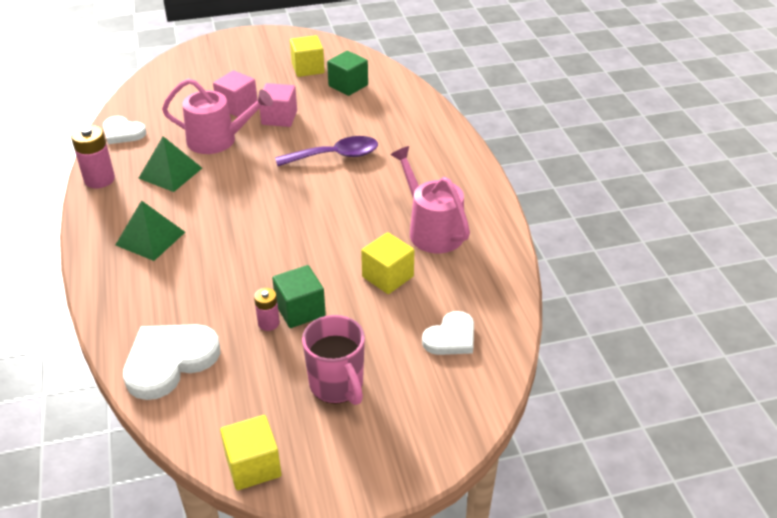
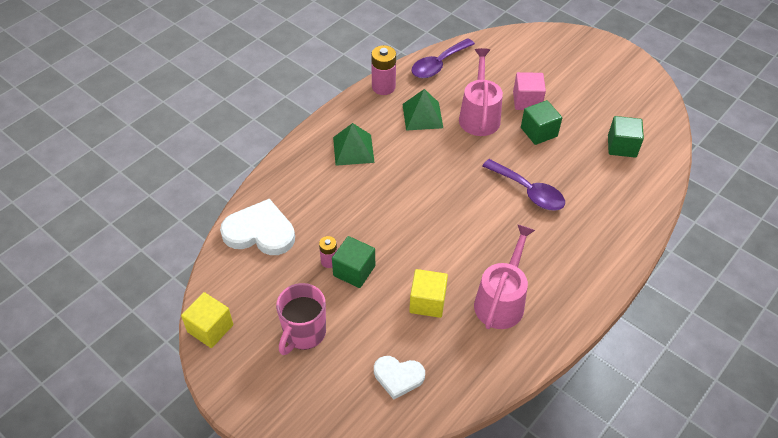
camera: 55 degrees right, 10 degrees up
white heart [103,116,146,144] -> purple spoon [411,38,475,78]
pink watering can [162,78,273,154] -> pink watering can turned 150 degrees counterclockwise [459,48,503,136]
pink cube [259,83,297,127] -> green cube [521,100,562,145]
yellow cube [290,35,325,77] -> none

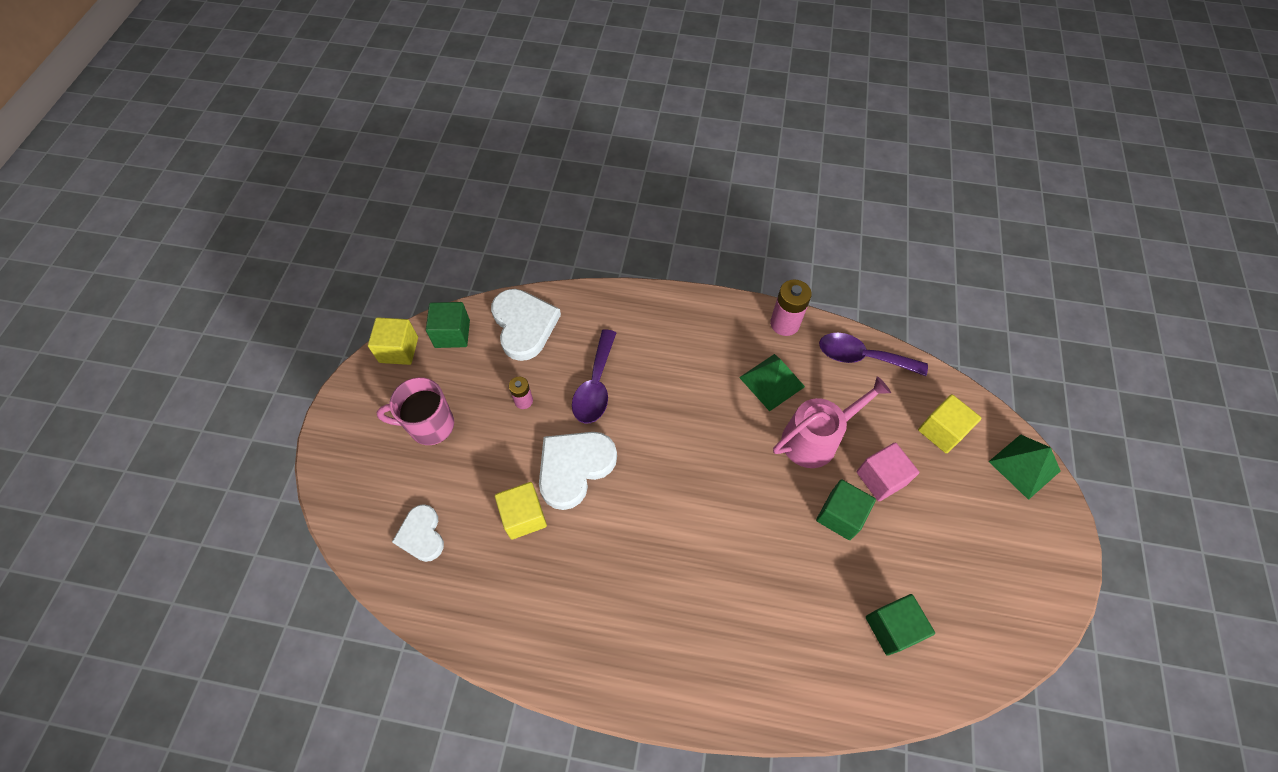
camera: 60 degrees right, 10 degrees up
green cube [332,236,375,288] -> green cube moved to [426,302,470,348]
green pyramid [333,123,375,166] -> green pyramid moved to [989,434,1060,500]
pink watering can [474,224,535,329] -> none
purple spoon [483,159,565,211] -> purple spoon moved to [572,329,616,423]
none -> white heart [539,432,617,510]
none -> yellow cube [918,394,981,453]

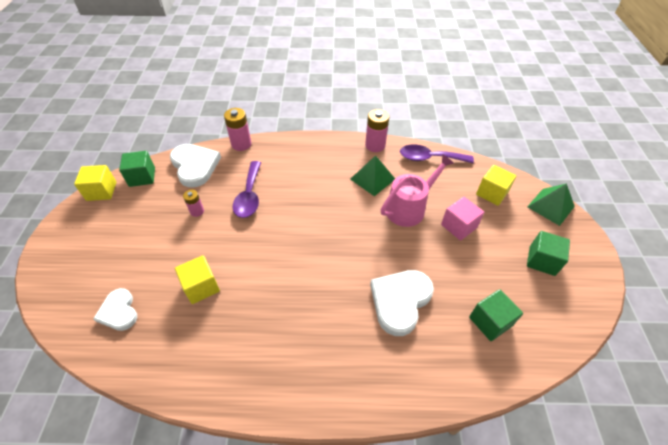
camera: 10 degrees left, 10 degrees down
pink mug [377,377,454,445] -> none
white heart [539,432,617,510] -> white heart moved to [370,270,434,336]
green cube [816,479,876,540] -> green cube moved to [527,231,570,276]
none -> pink battery [224,108,251,151]

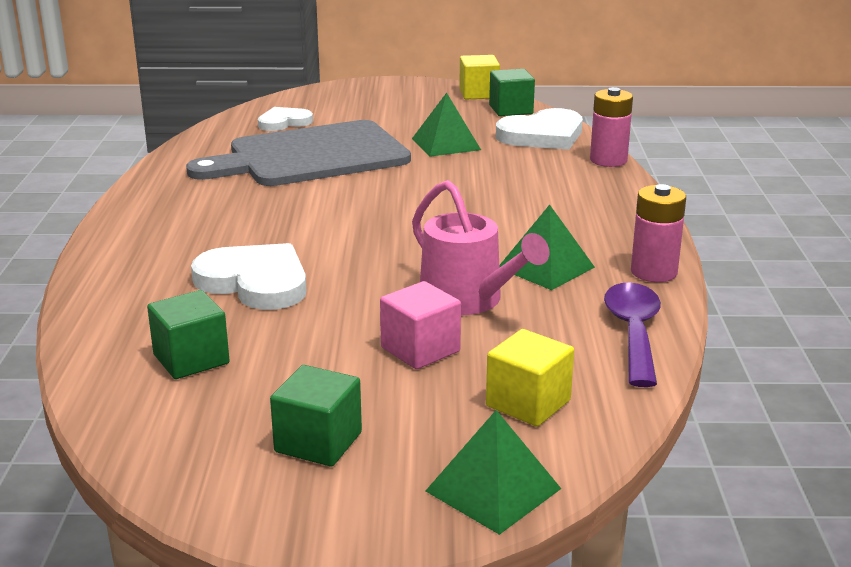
camera: 90 degrees right, 25 degrees down
yellow cube [175,255,220,304] -> grey cutting board [186,120,411,186]
pink battery [183,190,204,217] -> green pyramid [412,93,481,157]
purple spoon [233,161,261,218] -> none

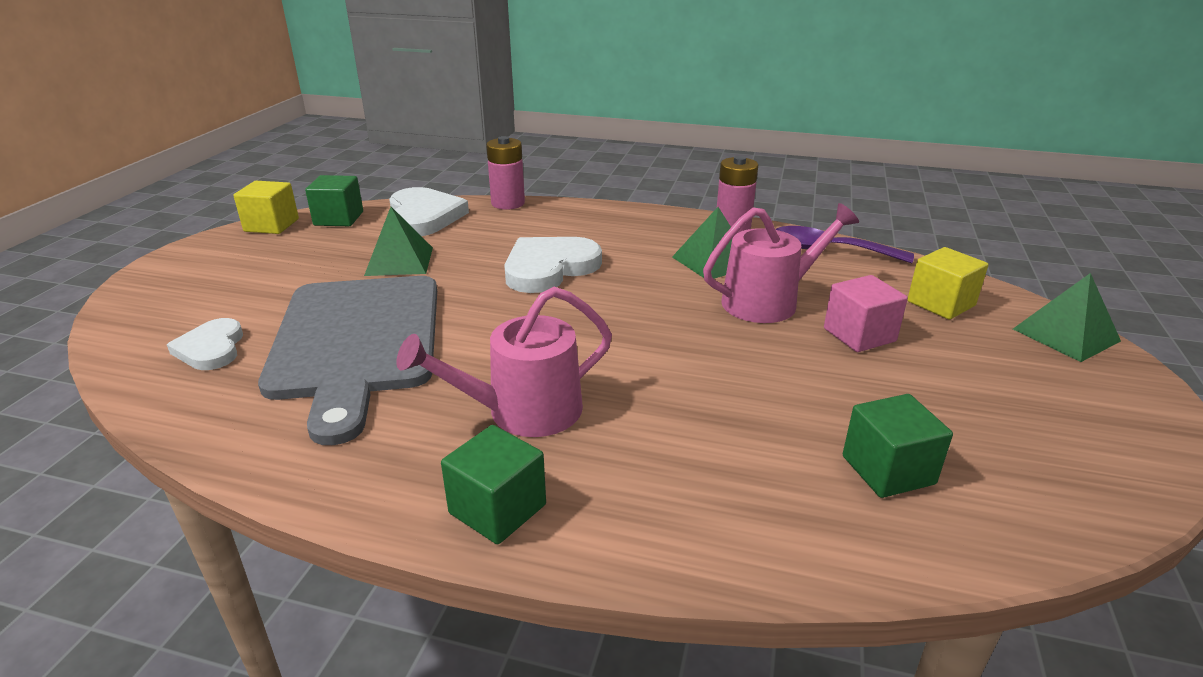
camera: 75 degrees left, 5 degrees up
white heart [191,243,307,310] -> white heart moved to [504,237,602,293]
green cube [270,365,362,467] -> green cube moved to [441,425,546,544]
none -> pink watering can [396,287,612,437]

